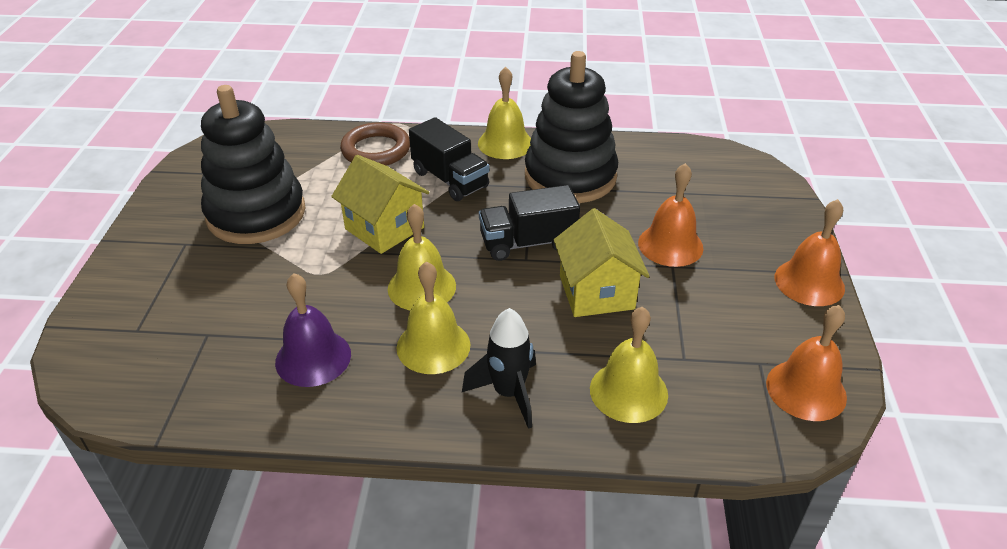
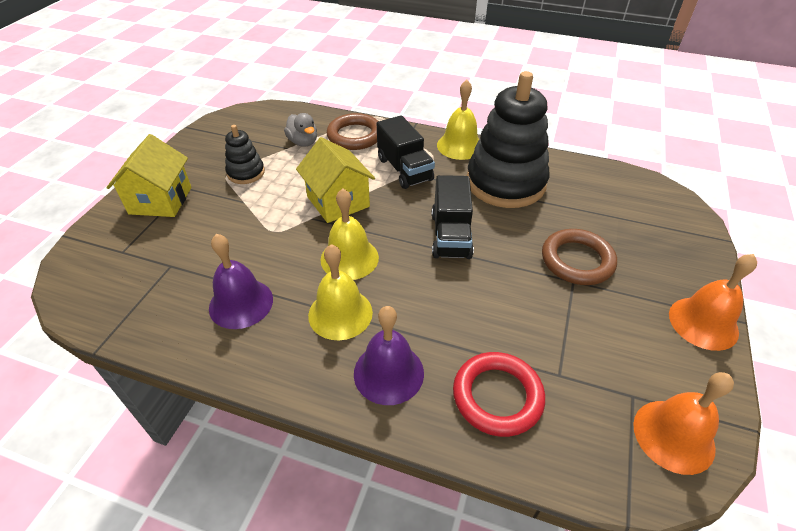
camera: 15 degrees right, 5 degrees up
black stacking toy [201,85,305,244] -> black stacking toy [225,125,265,184], size x0.48
black rocket [462,308,536,429] -> purple bell [354,306,424,405]
black truck [479,185,580,261] -> black truck turned 90 degrees counterclockwise [432,175,474,259]
yellow house [554,208,650,317] -> yellow house moved to [106,134,191,217]
yellow bell [590,307,668,423] -> red ring [453,352,545,437]
orange bell [638,163,704,267] -> brown ring [542,229,617,285]
none -> grey duck [284,113,317,147]

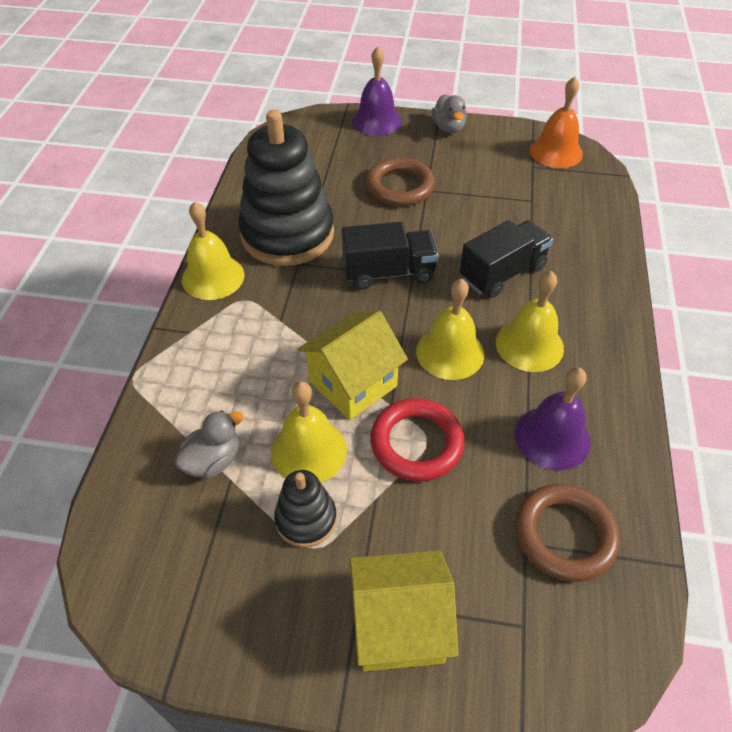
camera: 100 degrees left, 5 degrees up
brown ring [327,113,378,150] -> brown ring moved to [515,484,620,582]
purple bell [354,306,424,405] -> purple bell moved to [352,47,402,136]
black truck [377,115,435,189] -> black truck moved to [460,220,553,298]
red ring [453,352,545,437] -> red ring moved to [370,398,465,481]
orange bell [669,254,757,351] -> grey duck [432,94,467,133]
none -> yellow bell [271,381,347,482]

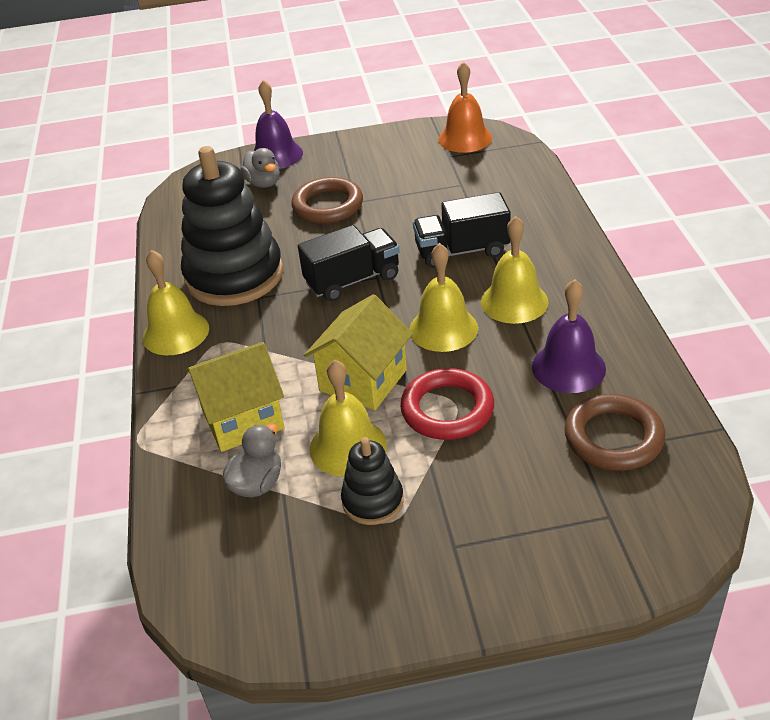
camera: 15 degrees left, 10 degrees down
yellow house [349,550,458,671] -> yellow house moved to [185,342,285,452]
grey duck [432,94,467,133] -> grey duck moved to [240,148,280,188]
black truck [460,220,553,298] -> black truck turned 135 degrees counterclockwise [413,192,510,268]

